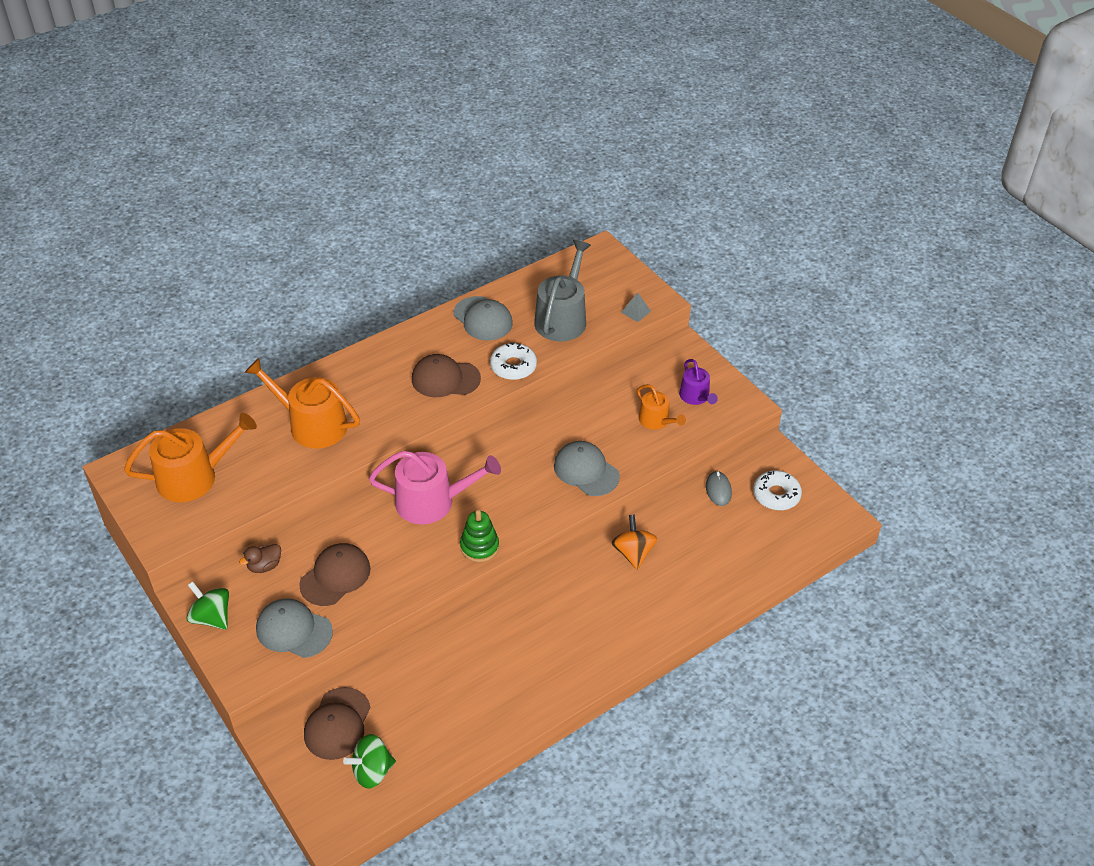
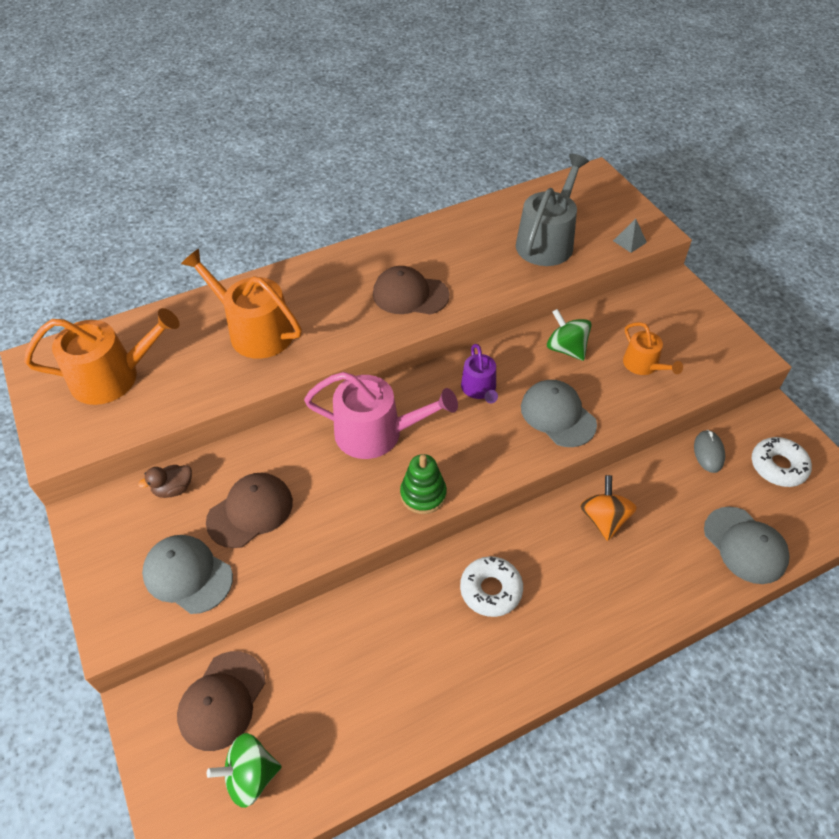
camera: 10 degrees right, 5 degrees up
green spinning top [187,581,229,630] -> green spinning top moved to [547,309,592,361]
grey cap [454,296,513,340] -> grey cap moved to [704,507,790,584]
white donut [490,342,537,380] -> white donut moved to [460,556,523,617]
purple watering can [679,359,718,405] -> purple watering can moved to [461,344,498,403]

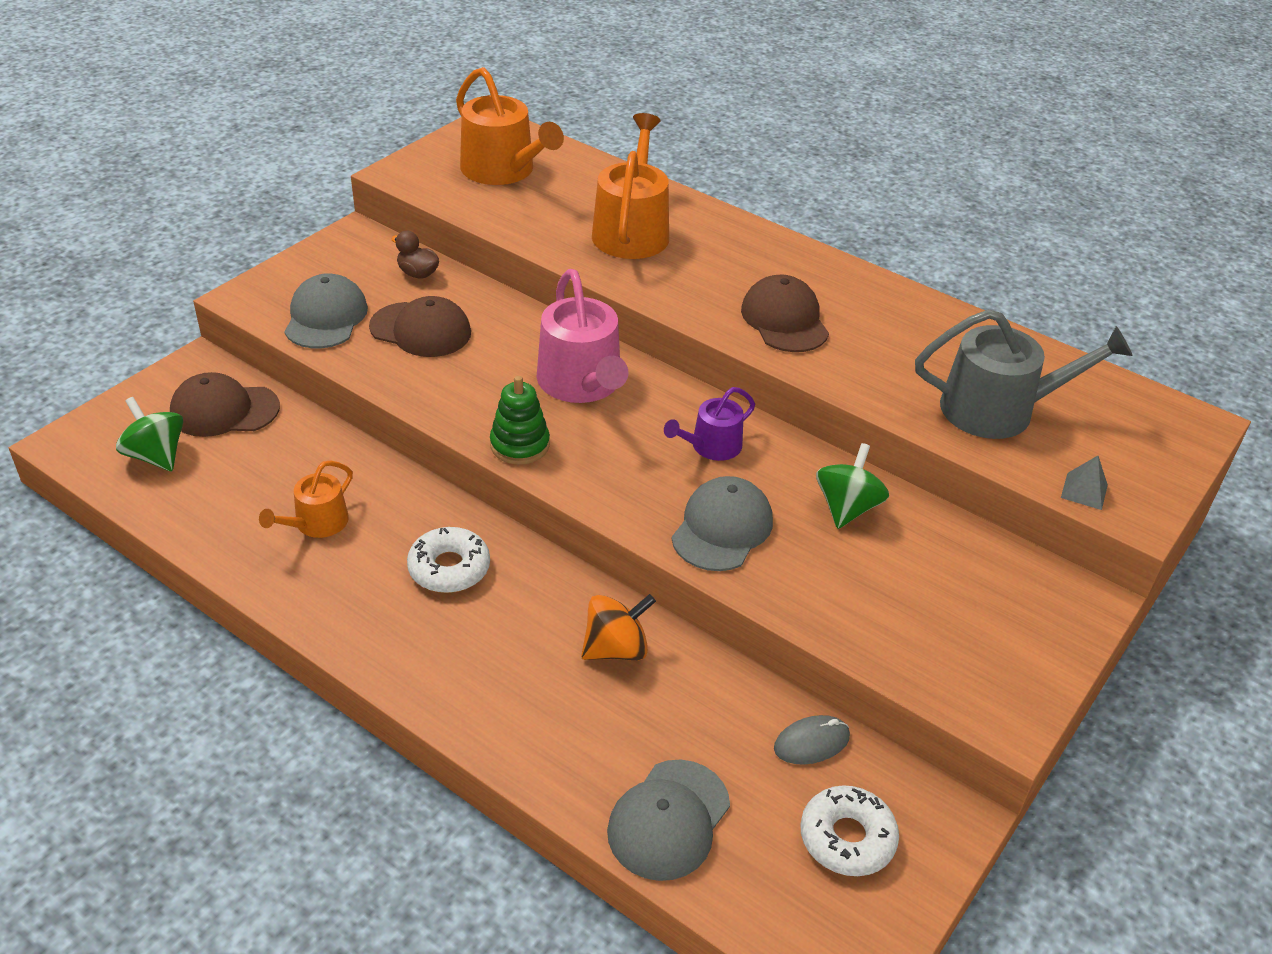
camera: 60 degrees right, 10 degrees down
orange watering can [623,322,683,375] -> orange watering can moved to [259,460,353,538]

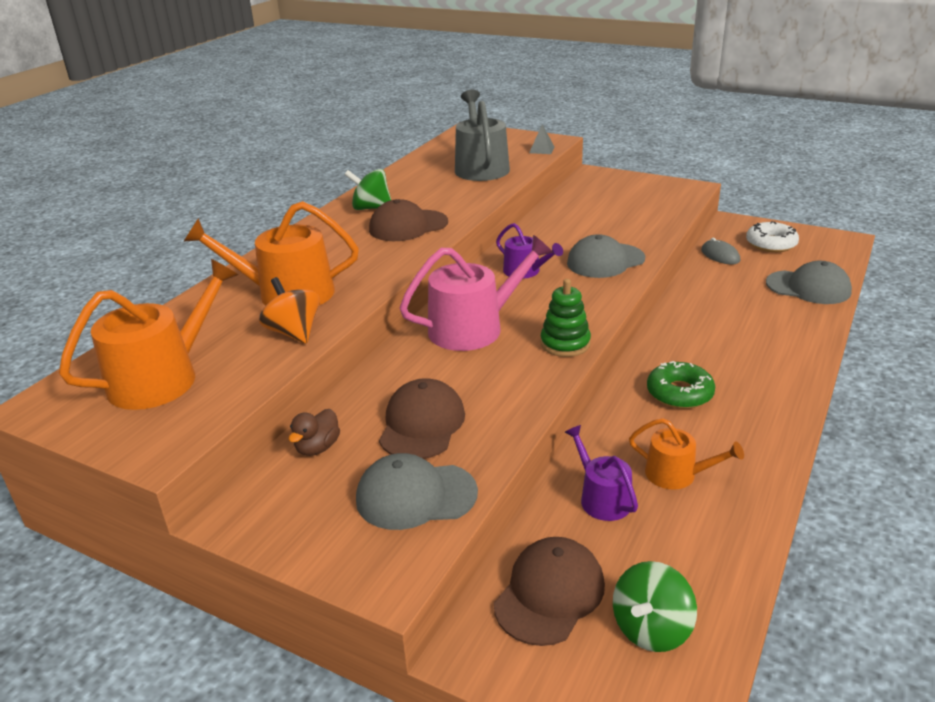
camera: 95 degrees left, 10 degrees down
brown cap [170,372,280,437] -> brown cap turned 135 degrees counterclockwise [494,537,605,646]
white donut [407,527,490,593] -> green donut [647,361,715,409]
orange spinning top [581,594,656,661] -> orange spinning top moved to [259,277,320,344]
grey cap [671,476,773,571] -> grey cap turned 45 degrees counterclockwise [567,234,645,278]
green spinning top [816,443,889,529] -> green spinning top moved to [344,169,391,210]
none -> purple watering can [565,425,638,521]

